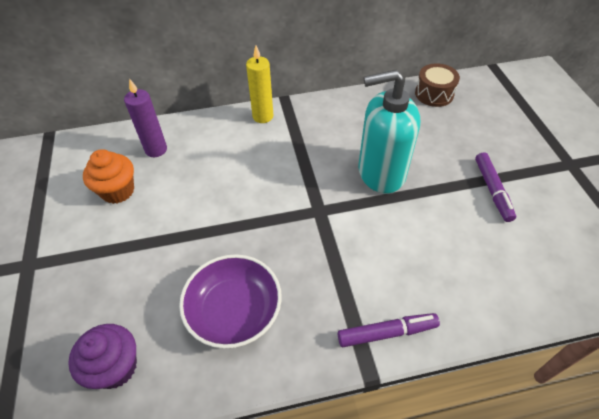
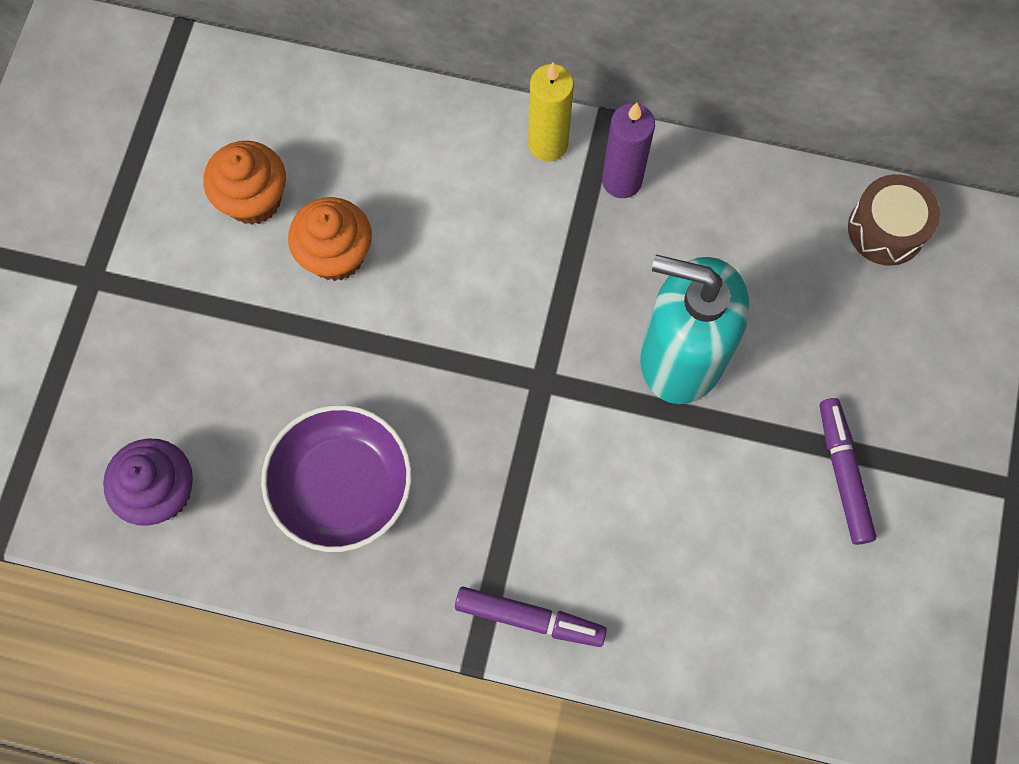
camera: 25 degrees right, 20 degrees up
purple candle [124,78,167,157] -> purple candle moved to [602,103,655,198]
purple marker [475,152,516,222] -> purple marker turned 150 degrees clockwise [820,398,876,545]
none -> orange cupcake [288,197,372,281]

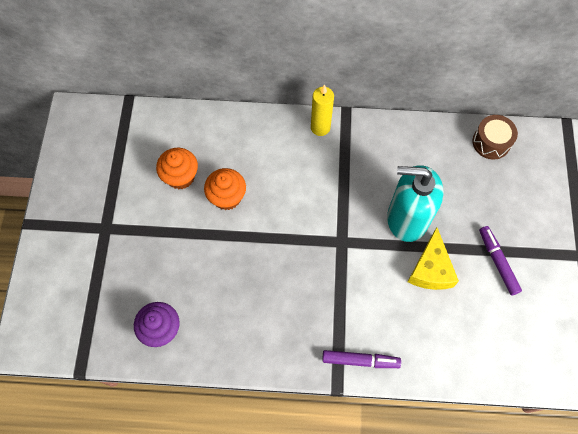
camera: 10 degrees left, 5 degrees down
purple bowl [261,405,412,552] -> none
purple candle [602,103,655,198] -> none
none -> yellow cheese [408,227,459,290]

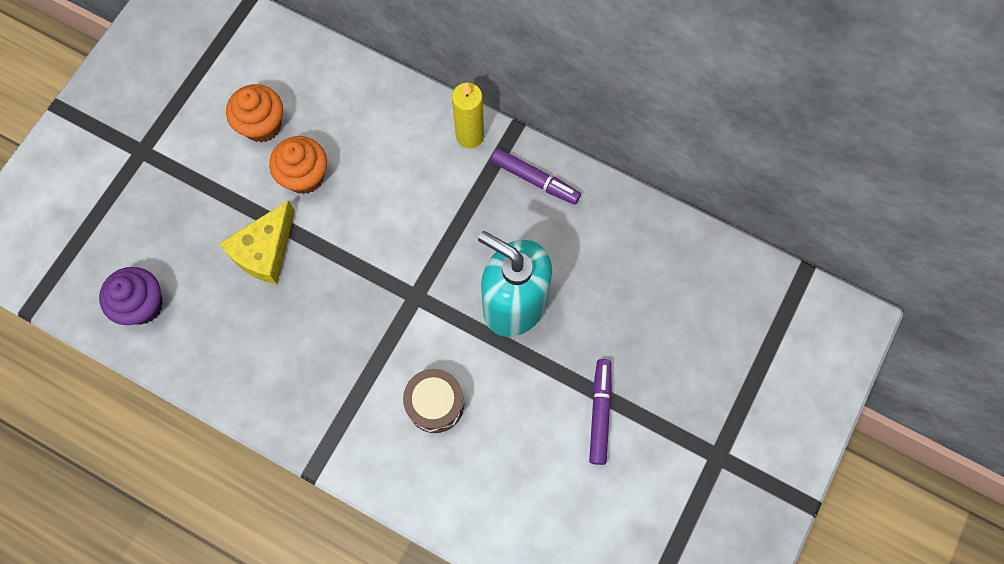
camera: 25 degrees right, 5 degrees up
purple marker [322,350,401,368] -> purple marker moved to [491,148,581,205]
yellow cheese [408,227,459,290] -> yellow cheese moved to [219,200,295,284]
brown drum [472,115,518,160] -> brown drum moved to [403,369,464,433]

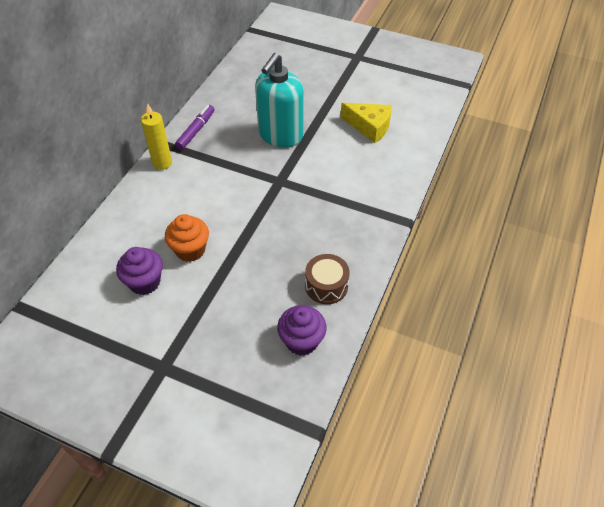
camera: 95 degrees left, 20 degrees down
yellow cheese [219,200,295,284] -> yellow cheese moved to [341,103,392,143]
orange cupcake [226,84,283,143] -> purple cupcake [116,247,163,295]
brown drum [403,369,464,433] -> brown drum moved to [305,254,350,304]
purple marker [589,359,612,465] -> none

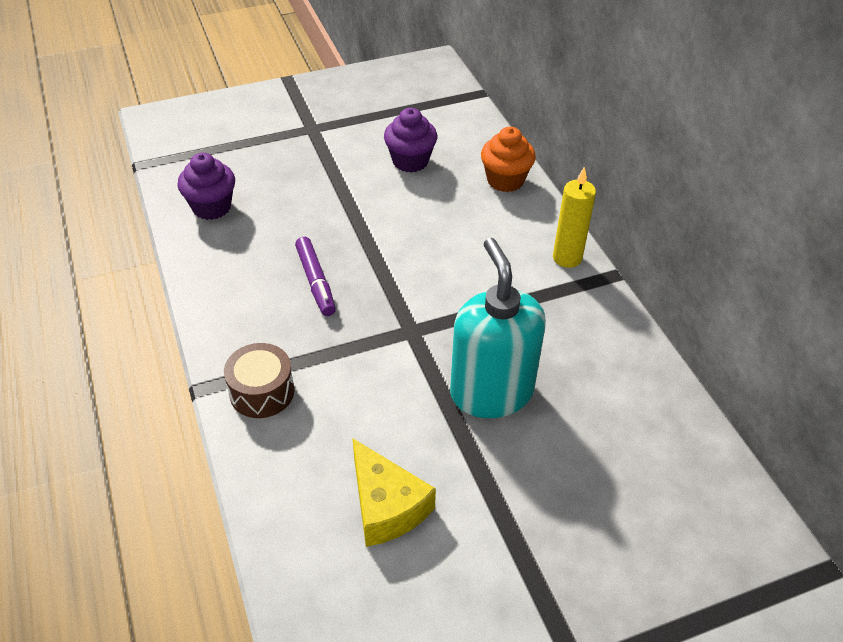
camera: 135 degrees right, 5 degrees down
orange cupcake [165,214,209,262] -> orange cupcake moved to [481,127,536,192]
purple marker [175,105,215,150] -> purple marker moved to [295,237,336,316]
brown drum [305,254,350,304] -> brown drum moved to [224,343,294,418]
yellow cheese [341,103,392,143] -> yellow cheese turned 105 degrees counterclockwise [353,439,436,547]

